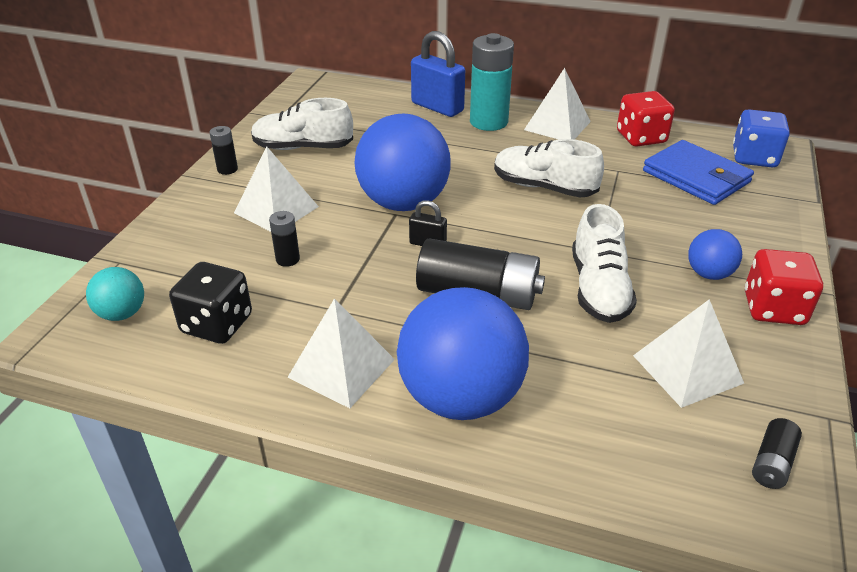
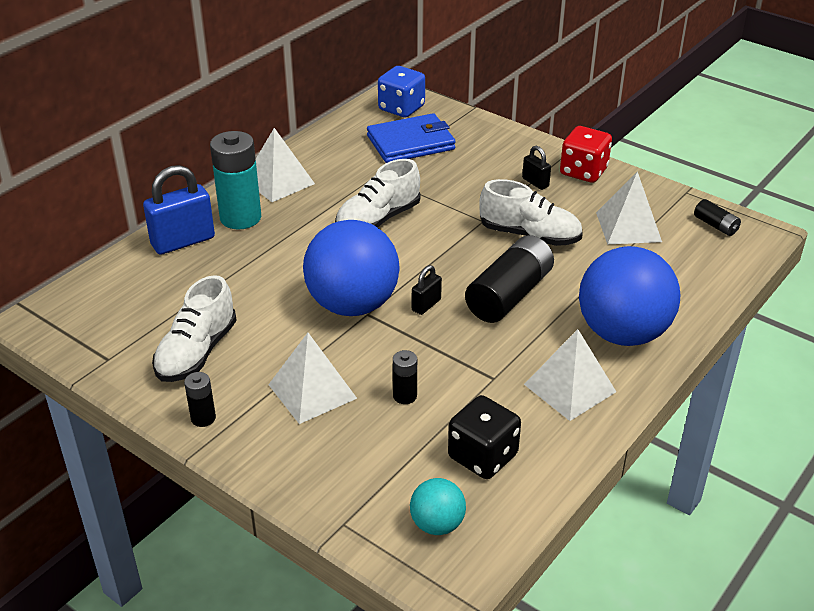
camera: 70 degrees left, 0 degrees up
red dice [617,91,675,147] -> none
blue ball [688,229,742,280] -> black padlock [522,146,551,190]

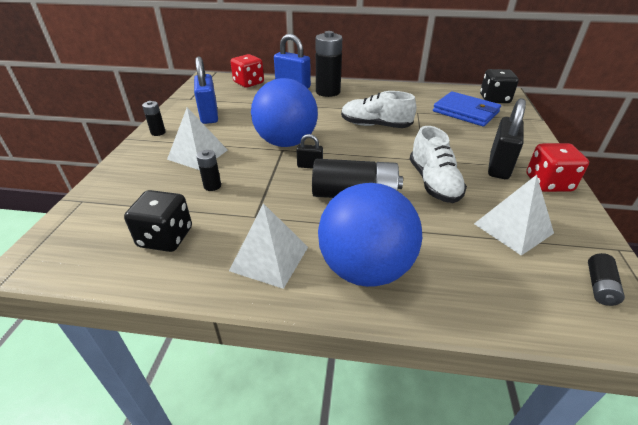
camera: 60 degrees right, 0 degrees up
white shoe [152,275,237,382] -> blue padlock [194,56,218,124]
turquoise battery [210,131,261,229] -> black battery [316,31,342,97]
white pyramid [256,128,315,202] -> none
blue dice [378,66,425,118] -> black dice [480,69,519,103]
turquoise ball [410,478,466,535] -> none
black padlock [522,146,551,190] -> black padlock [488,98,526,179], size x1.96
none -> red dice [231,54,264,88]

